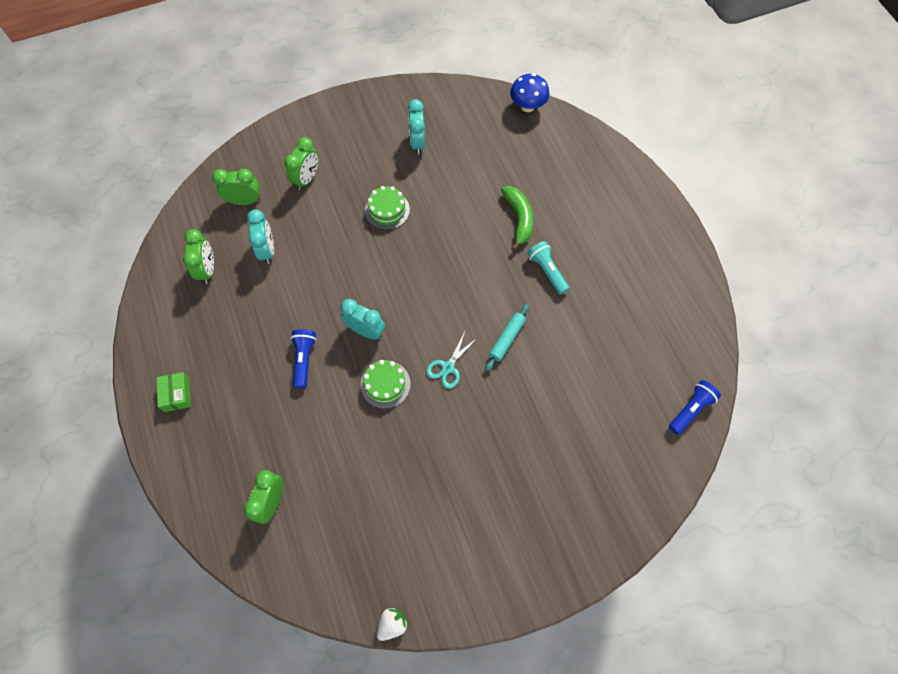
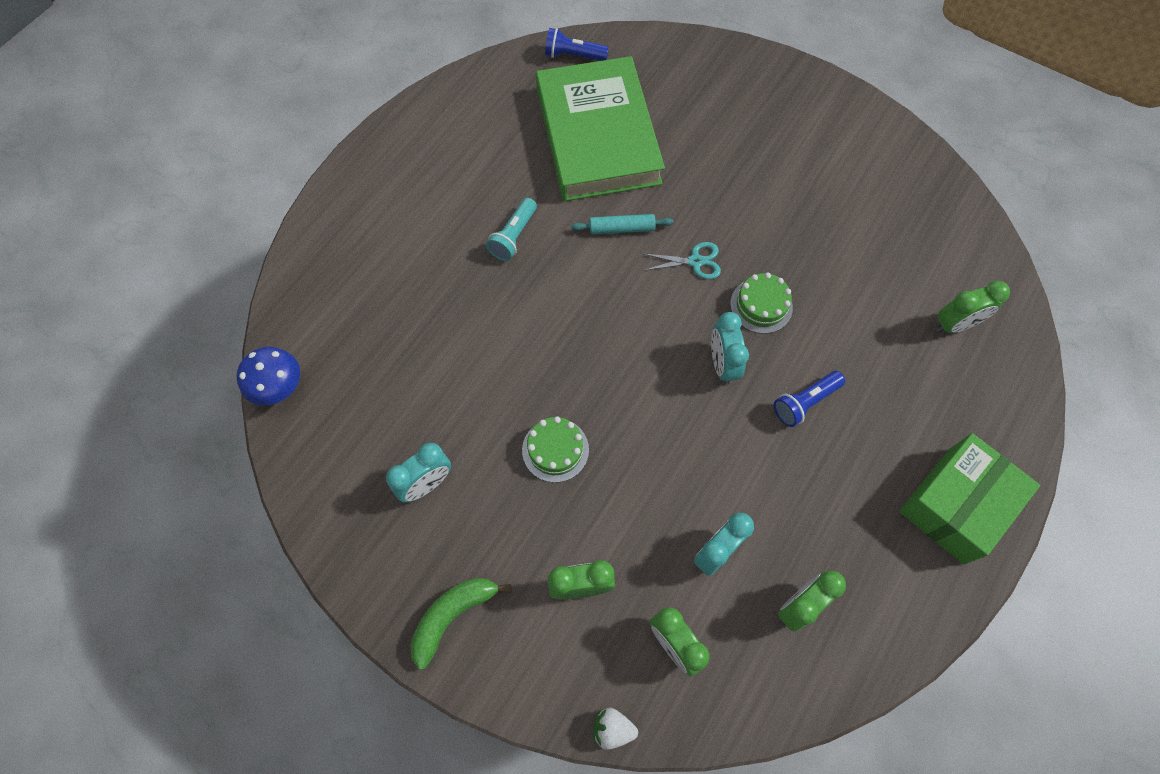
camera: 125 degrees left, 0 degrees up
green box [157,372,191,412] -> green box [899,433,1040,564], size x2.13
white strawberry [377,606,409,641] -> white strawberry moved to [594,708,638,750]
green banana [501,186,533,251] -> green banana moved to [411,578,511,669]
none -> green book [536,56,665,201]

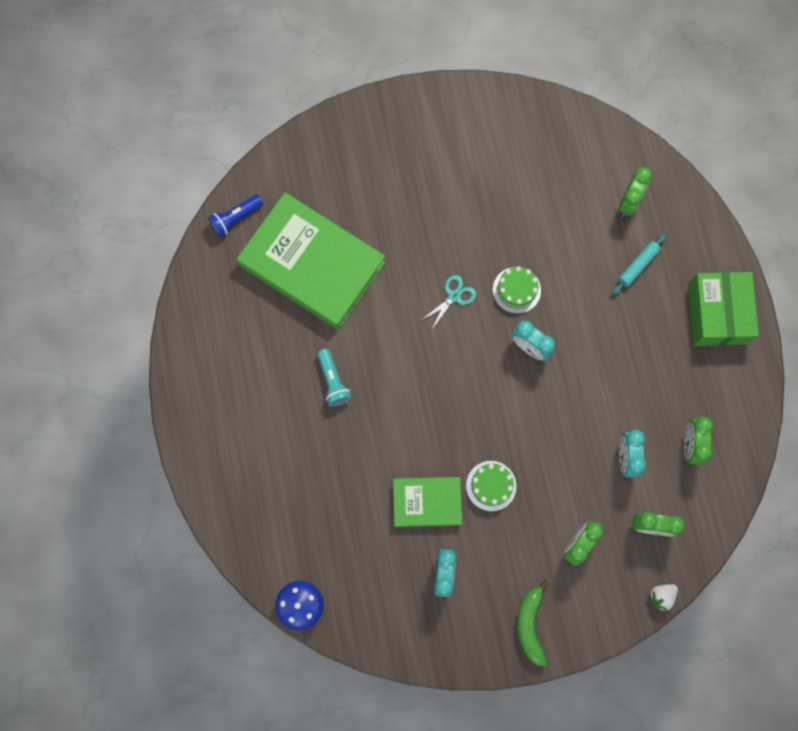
camera: 45 degrees left, 10 degrees up
turquoise rolling pin [571,214,673,234] -> turquoise rolling pin moved to [613,234,666,295]
blue flashlight [774,371,845,427] -> none
none -> green book [393,477,462,527]

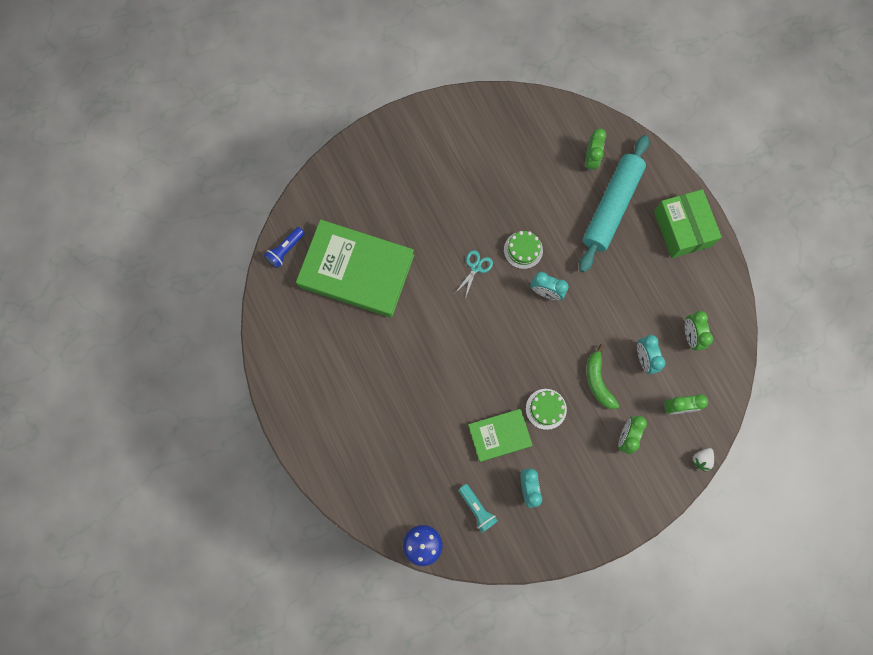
camera: 15 degrees left, 0 degrees up
turquoise flashlight [317,349,351,406] -> turquoise flashlight moved to [458,484,498,533]
green banana [517,579,550,667] -> green banana moved to [587,344,619,409]
turquoise rolling pin [613,234,666,295] -> turquoise rolling pin [579,135,649,272], size x2.38

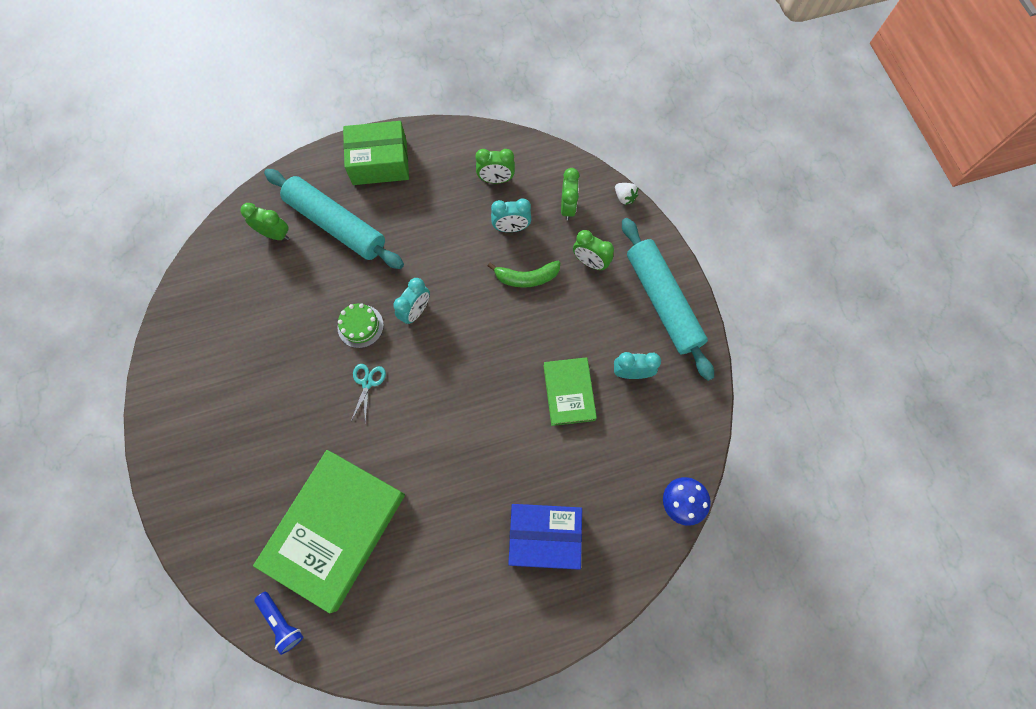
camera: 80 degrees left, 5 degrees down
turquoise scissors [455,250,493,299] -> turquoise scissors turned 60 degrees clockwise [351,364,386,424]
turquoise flashlight [458,484,498,533] -> none
green cake [526,389,567,430] -> none
none -> blue box [508,504,582,570]
none -> turquoise rolling pin [622,218,714,381]

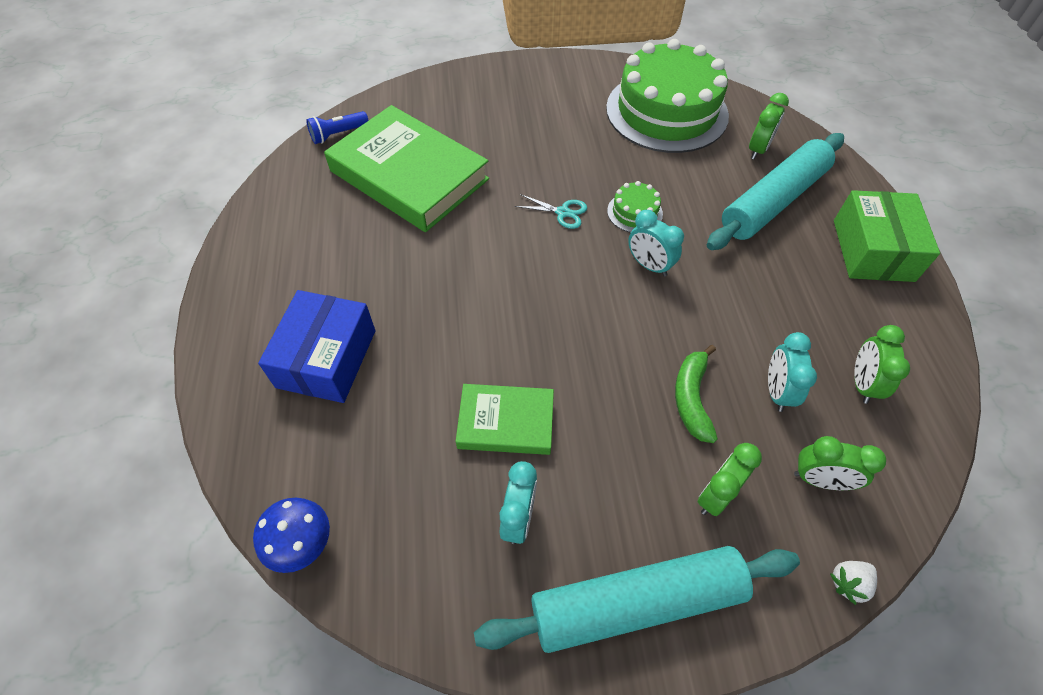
camera: 100 degrees right, 15 degrees down
none -> green cake [606,39,729,153]

